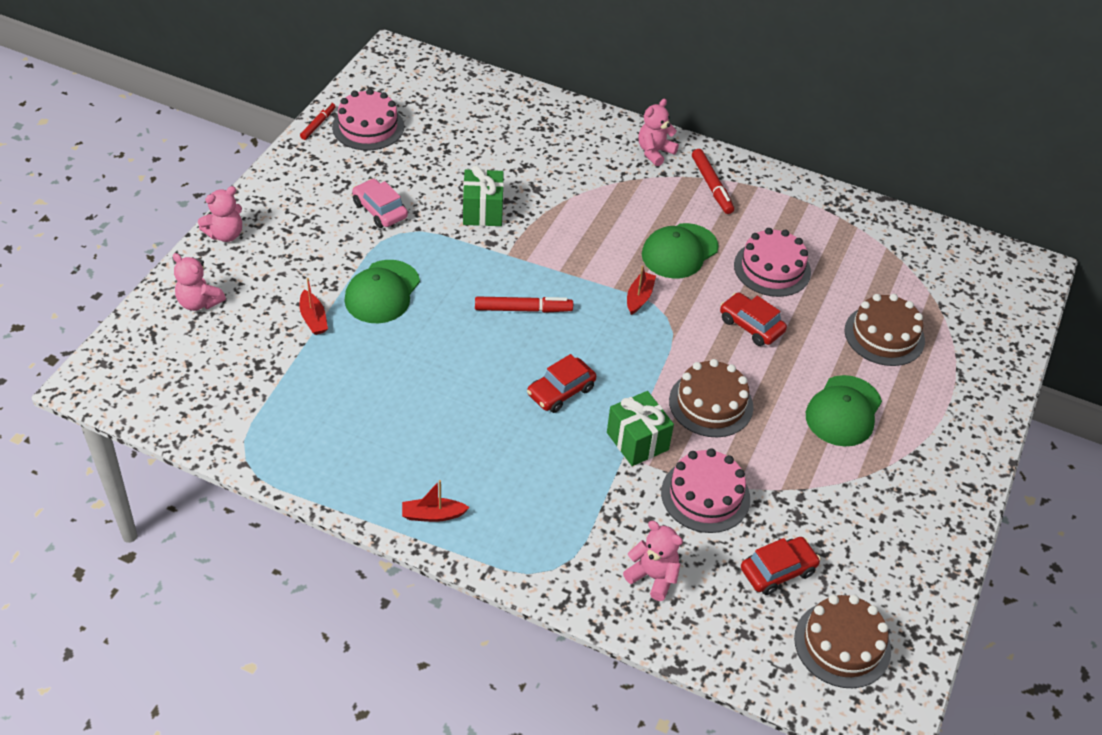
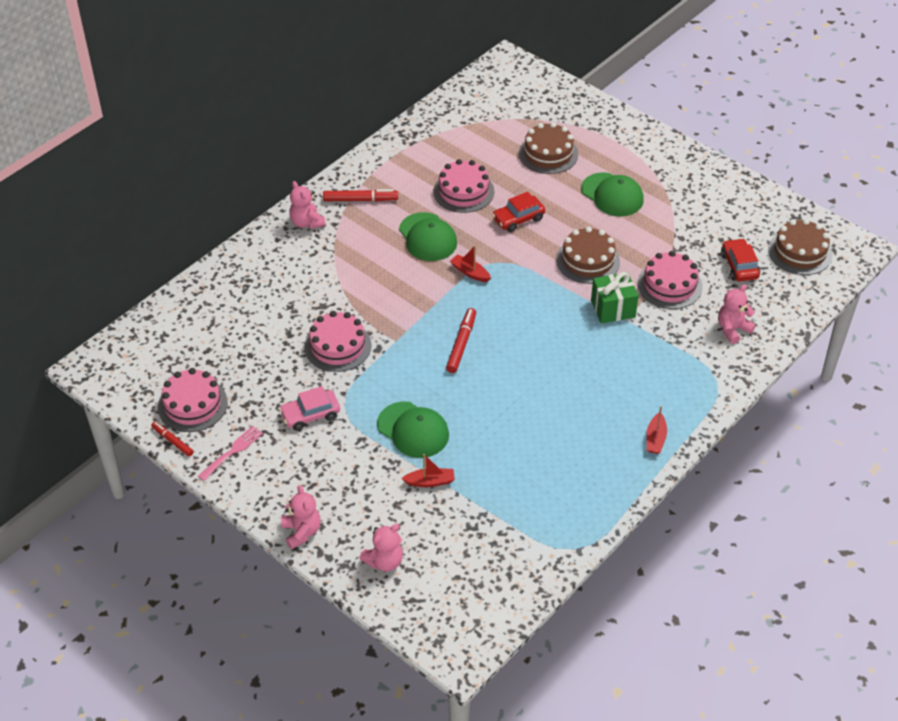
camera: 70 degrees left, 0 degrees up
green gift [463,165,504,226] -> pink cake [304,311,372,372]
red car [527,354,596,413] -> none
none -> pink fork [198,426,263,481]

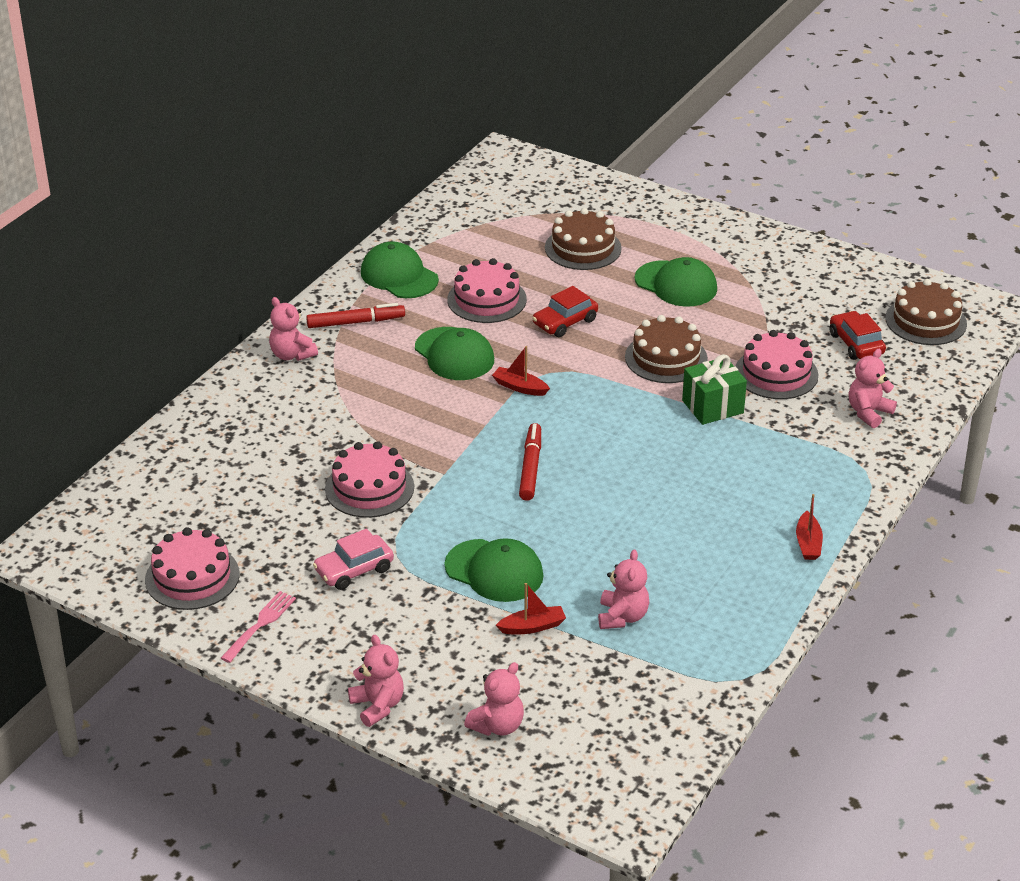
camera: 10 degrees left, 10 degrees down
red marker [151,422,194,456] -> none
none -> green cap [361,241,439,298]
none -> pink teddy bear [598,549,649,629]

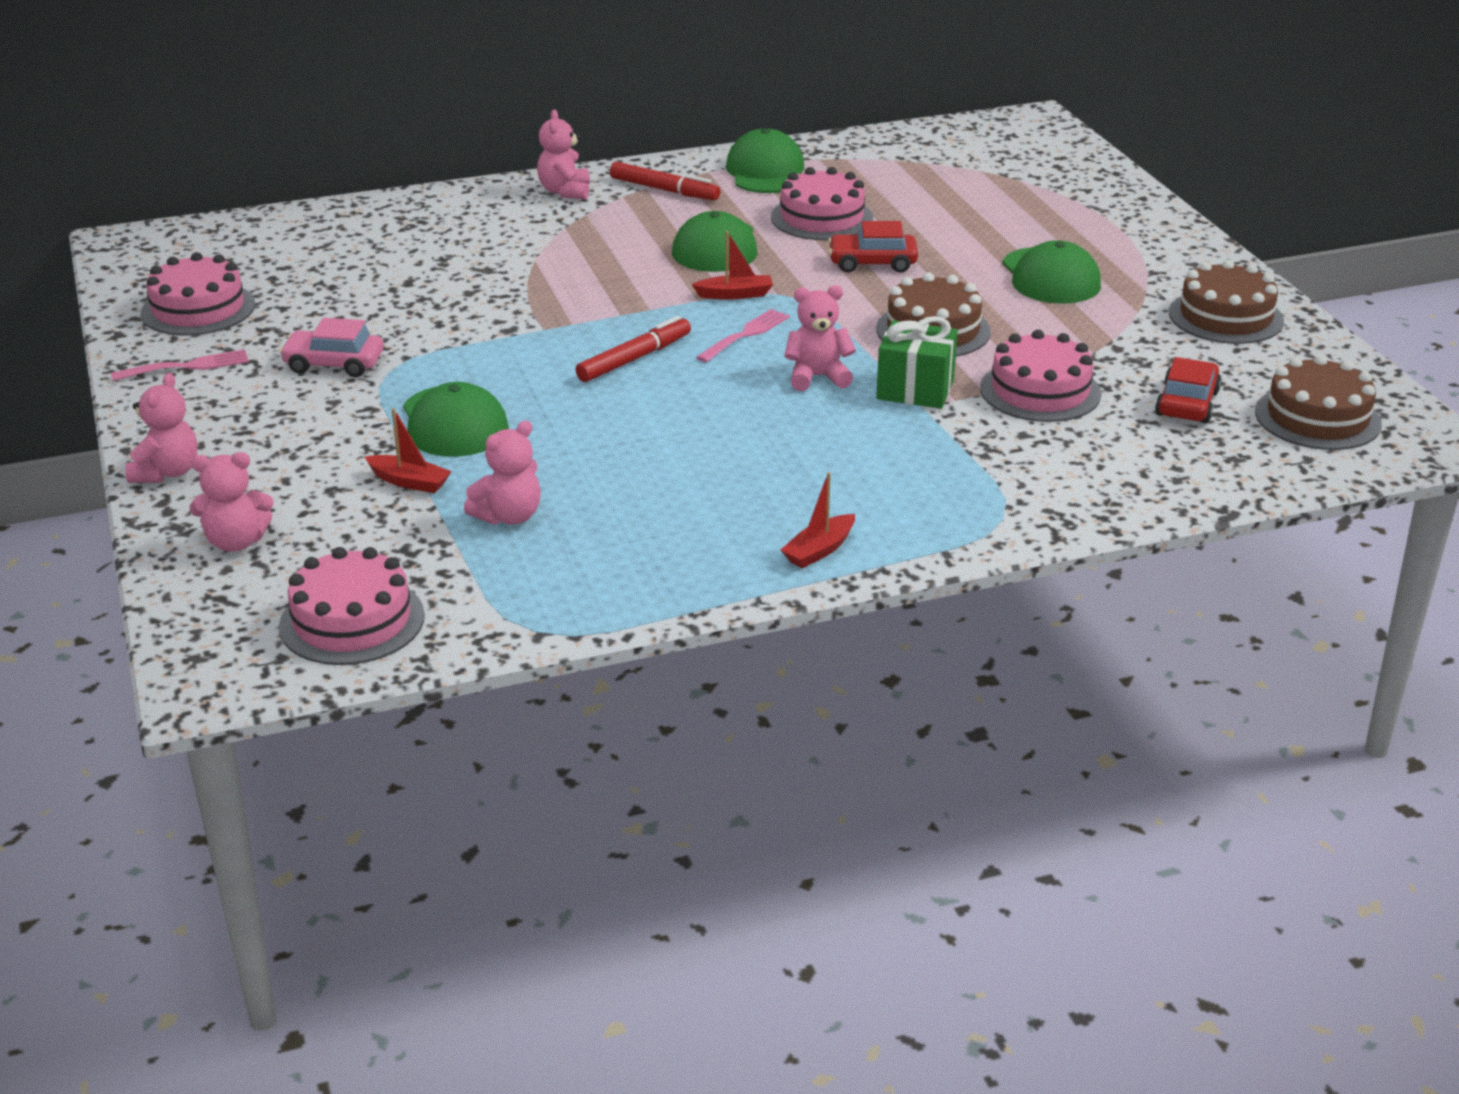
camera: 40 degrees right, 5 degrees down
pink cake [325,441,414,518] -> pink cake moved to [279,547,425,665]
red boat [492,346,550,396] -> red boat turned 105 degrees clockwise [692,231,773,300]
brown cake [545,208,622,270] -> brown cake moved to [1169,260,1284,344]
pink teddy bear [849,349,897,428] -> pink teddy bear moved to [784,285,856,391]
none -> pink fork [696,309,790,363]

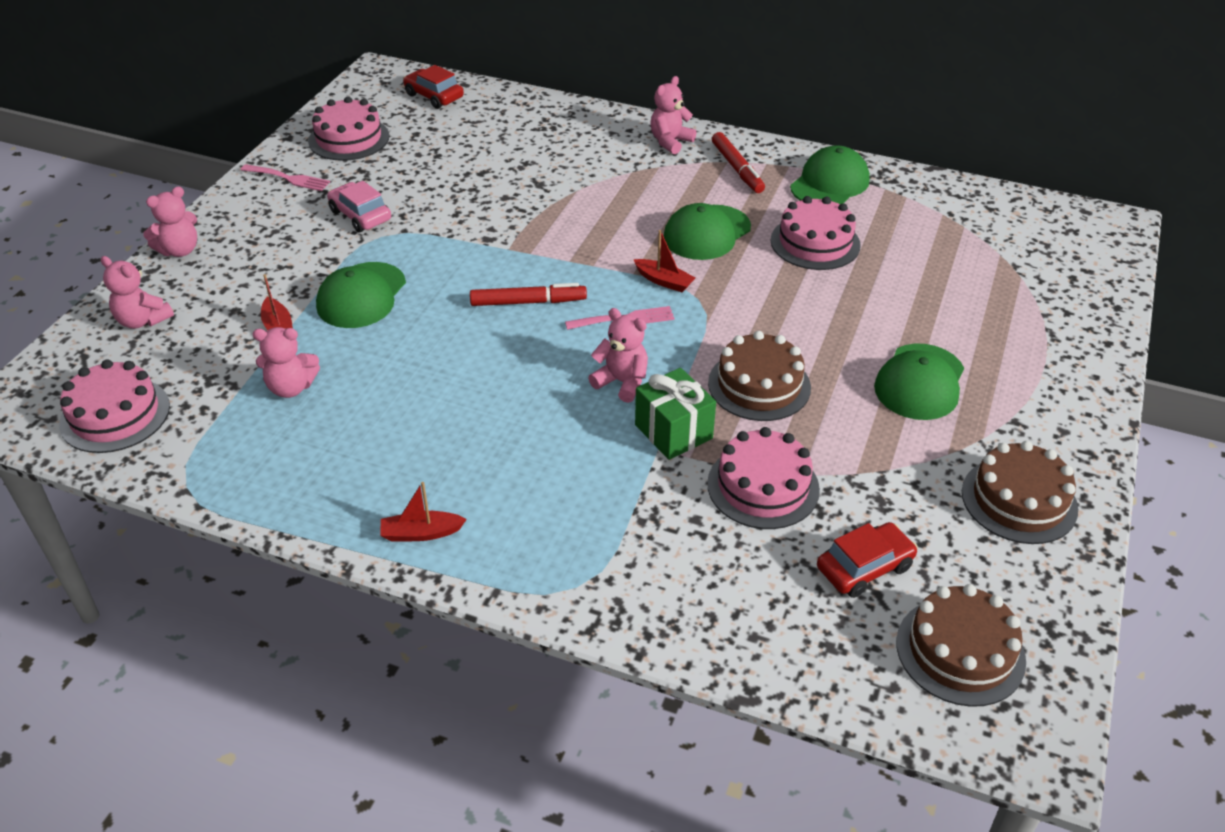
camera: 40 degrees right, 10 degrees up
red car [828,221,918,273] -> red car moved to [403,65,464,109]

